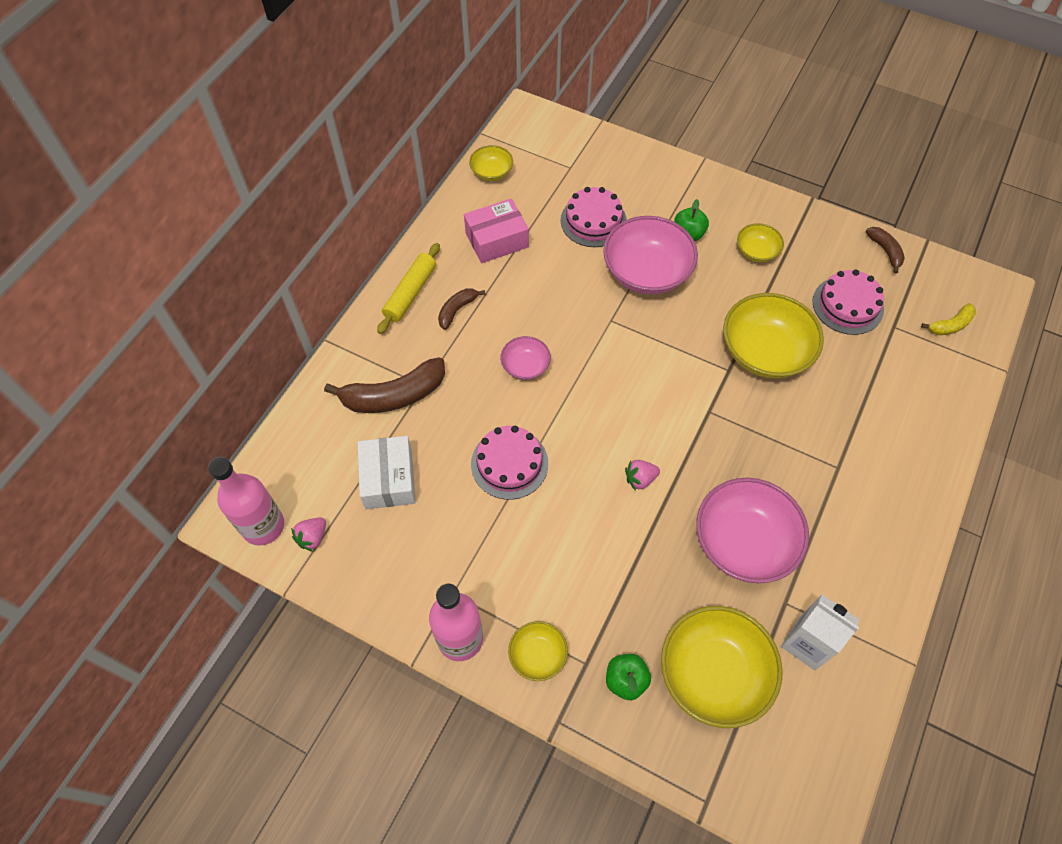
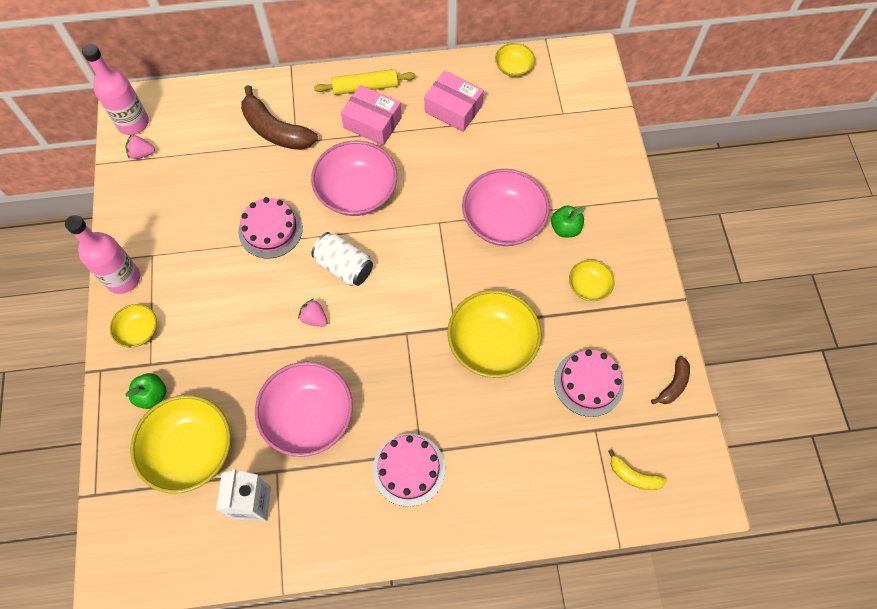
camera: 55 degrees right, 5 degrees up
white box [357,436,416,509] -> none
brown banana [438,288,485,330] -> pink box [341,85,402,146]
pink bowl [501,336,551,380] -> pink bowl [311,141,397,216], size x1.97
pink cake [560,187,627,247] -> pink cake moved to [373,433,445,507]
none -> white can [311,232,373,286]

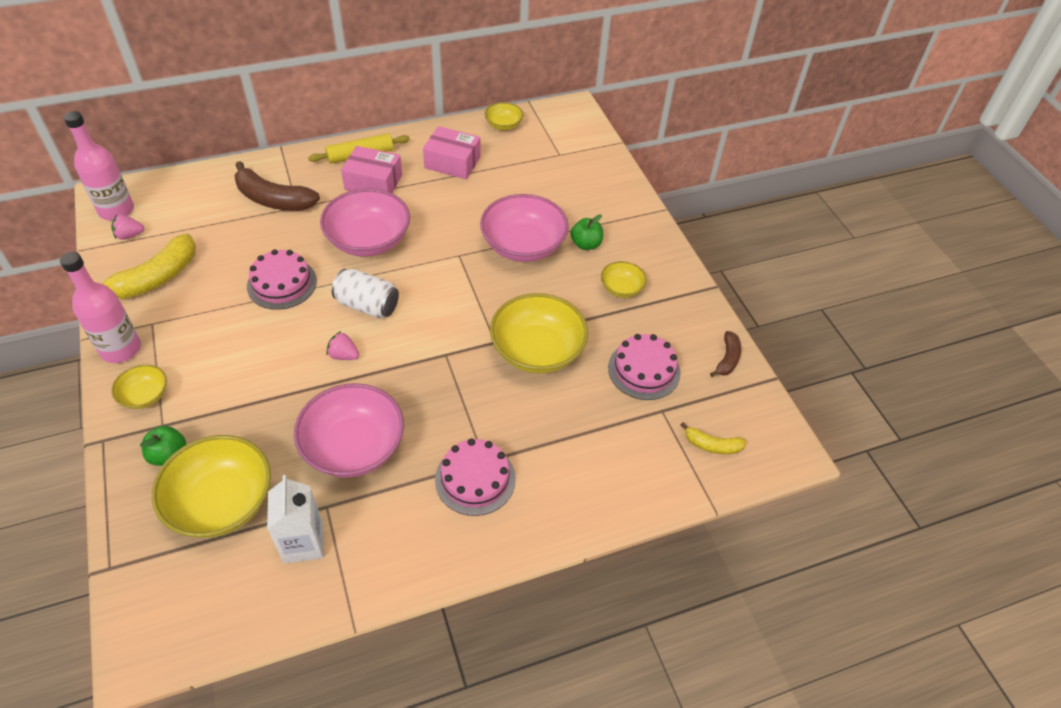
camera: 15 degrees left, 15 degrees down
none -> yellow banana [102,234,196,299]

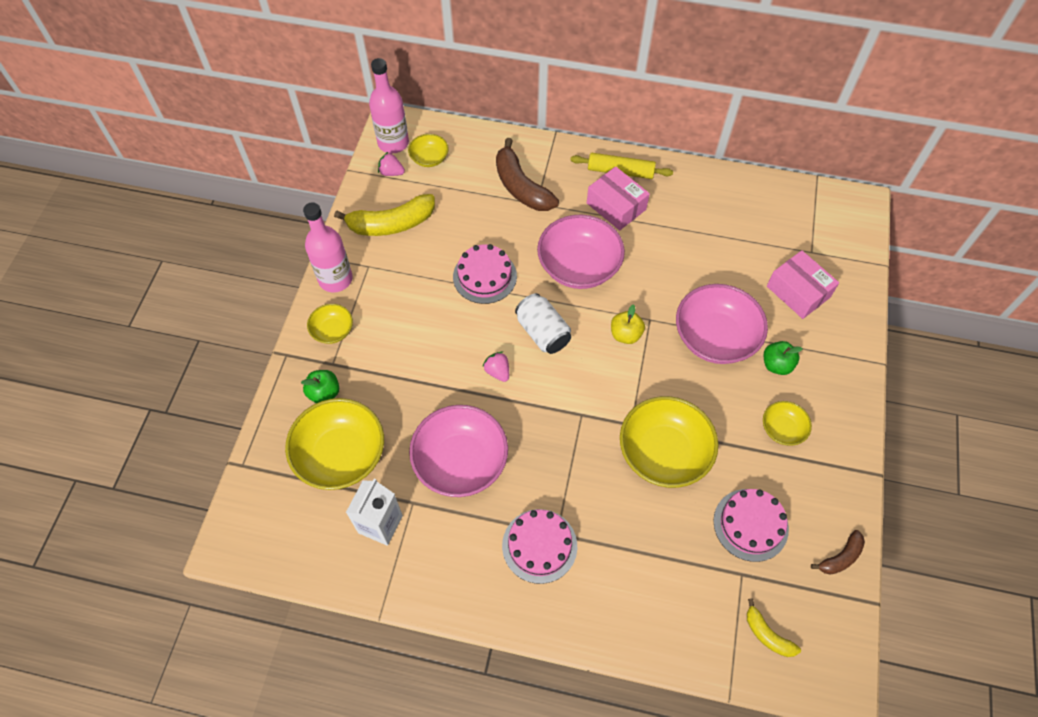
camera: 35 degrees right, 10 degrees up
pink box [423,126,481,179] -> pink box moved to [767,250,839,319]
yellow bowl [485,102,523,130] -> yellow bowl moved to [408,134,449,167]
none -> yellow apple [611,304,645,344]

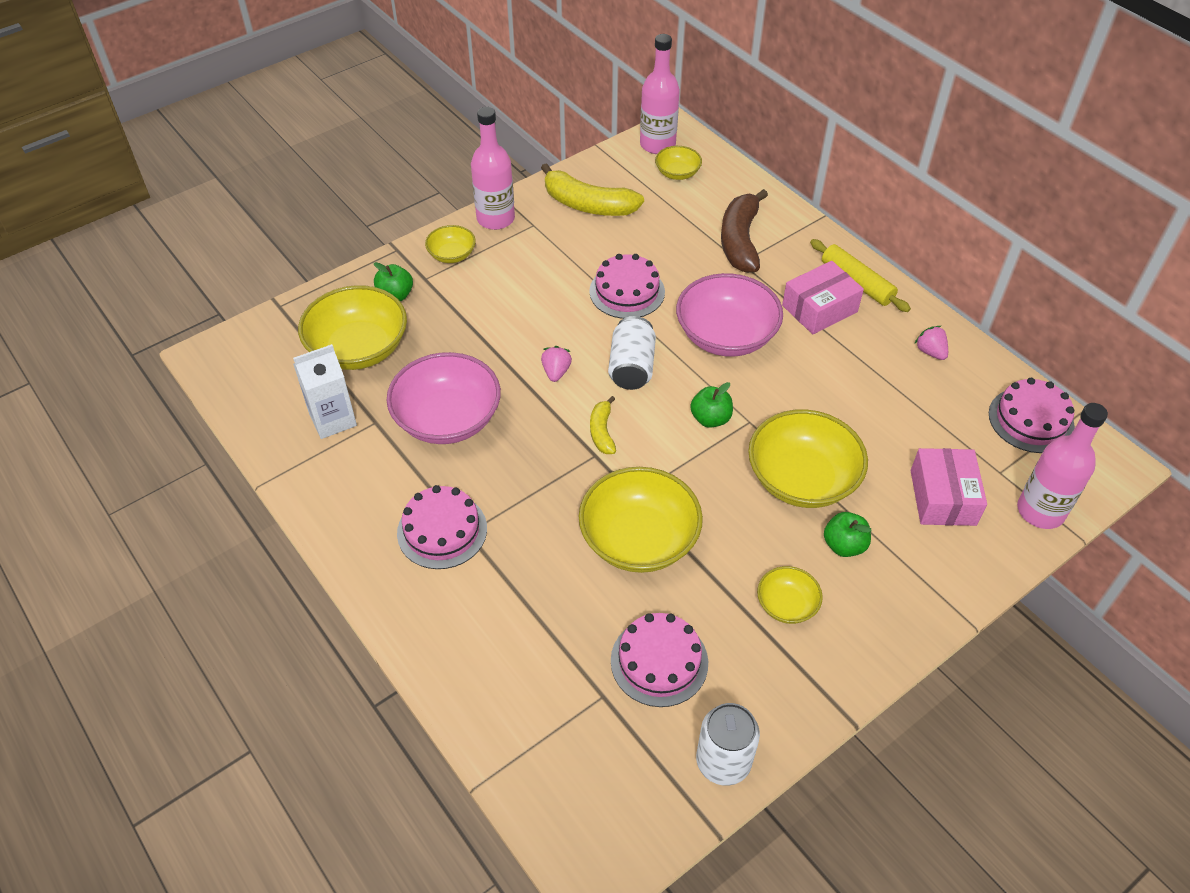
camera: 40 degrees right, 10 degrees down
pink strawberry [378,152,405,176] -> pink strawberry moved to [914,326,948,360]
pink box [587,166,650,231] -> pink box turned 60 degrees clockwise [782,261,864,334]
yellow apple [611,304,645,344] -> green apple [690,382,733,428]
pink bowl [676,284,768,364] -> yellow bowl [748,409,868,508]
yellow banana [747,599,801,657] -> yellow banana moved to [590,396,616,454]
brown banana [811,530,865,575] -> white can [696,703,760,786]
none -> pink cake [989,378,1075,453]
none -> pink bottle [1017,403,1108,529]

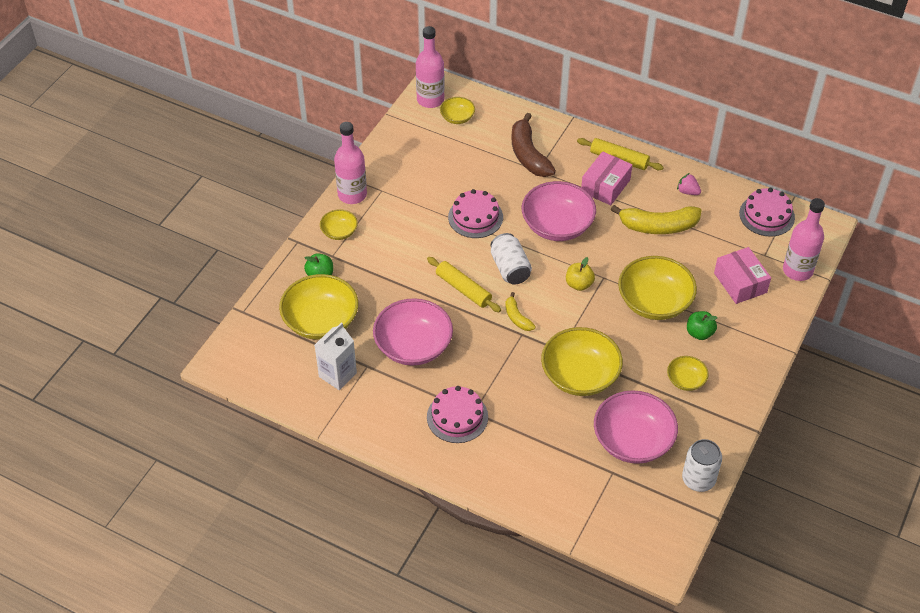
camera: 25 degrees left, 0 degrees up
yellow banana [541,163,644,216] -> yellow banana moved to [611,205,702,234]
pink strawberry [541,346,572,382] -> yellow rolling pin [427,257,501,312]
pink cake [611,613,708,707] -> pink bowl [594,390,678,464]
green apple [690,382,733,428] -> yellow apple [566,257,595,291]

